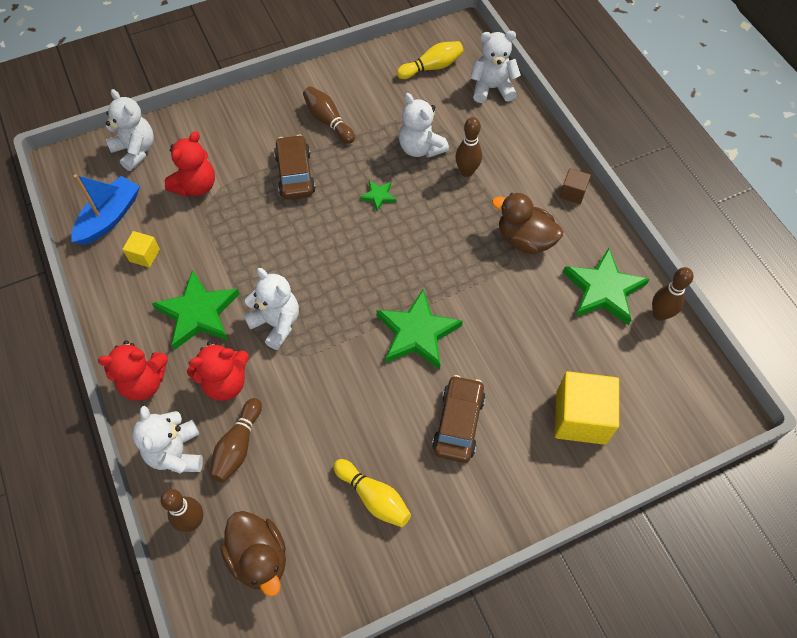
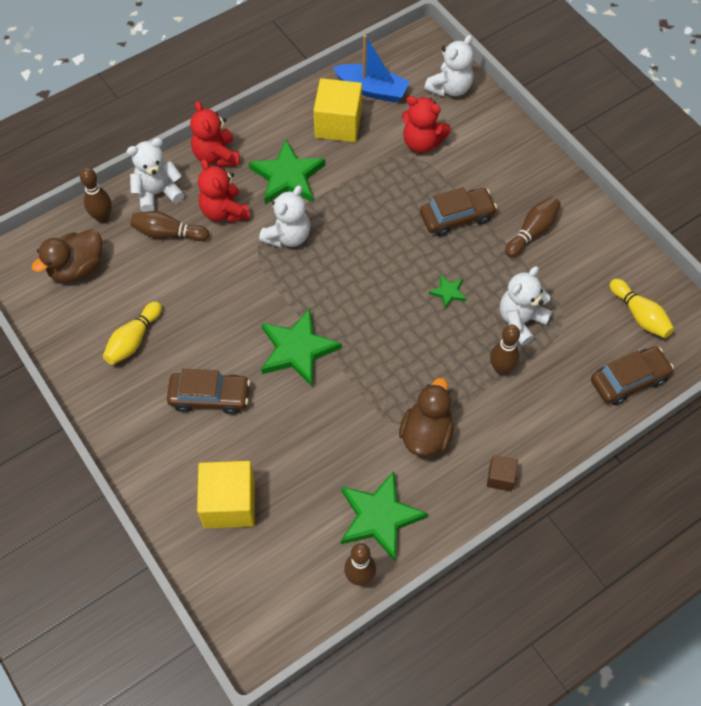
camera: 80 degrees right, 0 degrees up
yellow cube [122,231,160,267] -> yellow cube [313,78,362,142], size x2.00
white teddy bear [470,31,521,103] -> brown car [591,346,674,405]

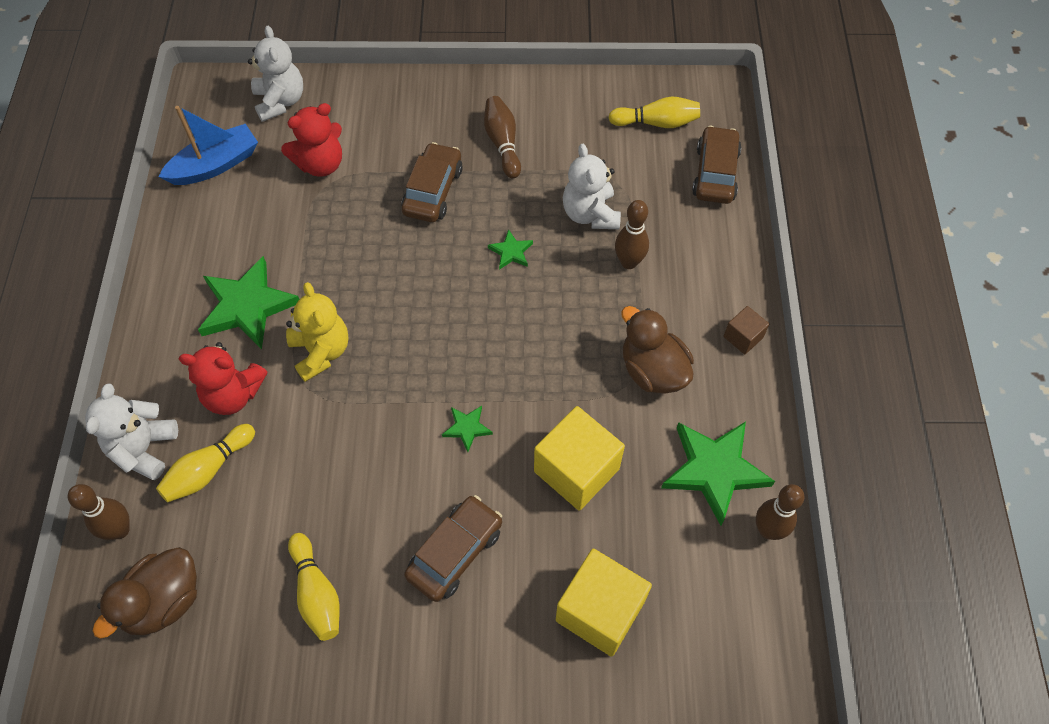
camera: 55 degrees left, 0 degrees up
brown duck [32,229,102,282] -> brown duck turned 45 degrees clockwise [93,547,197,639]
brown bowling pin [130,211,210,241] -> yellow bowling pin [156,424,255,502]
red teddy bear [190,101,240,167] -> none
white teddy bear [259,185,310,247] -> yellow teddy bear [286,282,349,382]
green star [261,309,342,387] -> green star [442,406,493,452], size x0.47
yellow cube [313,78,362,142] -> yellow cube moved to [534,406,625,511]

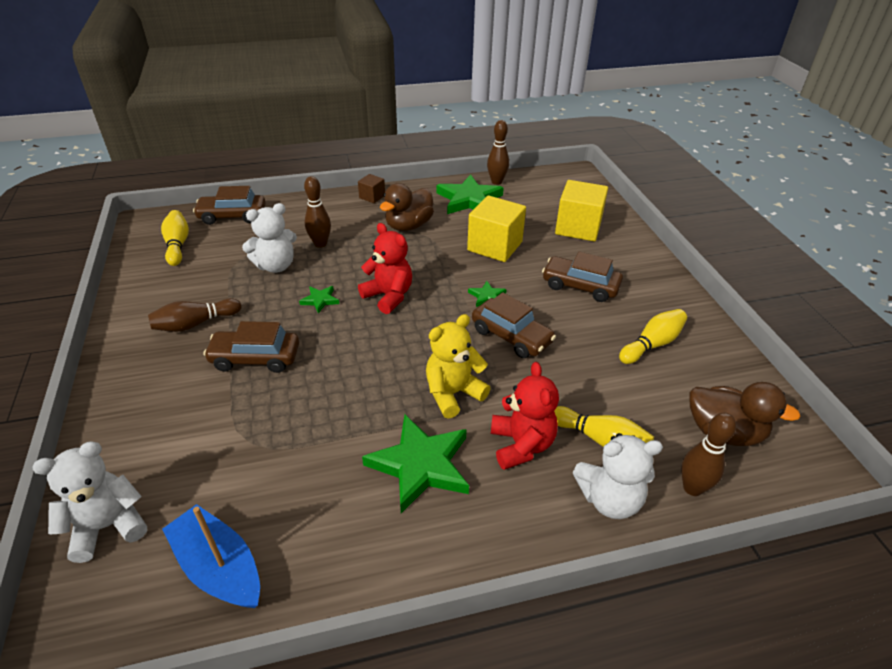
camera: 105 degrees left, 20 degrees down
red teddy bear [281,103,342,177] -> red teddy bear moved to [358,223,412,314]
none -> brown car [472,292,556,358]

